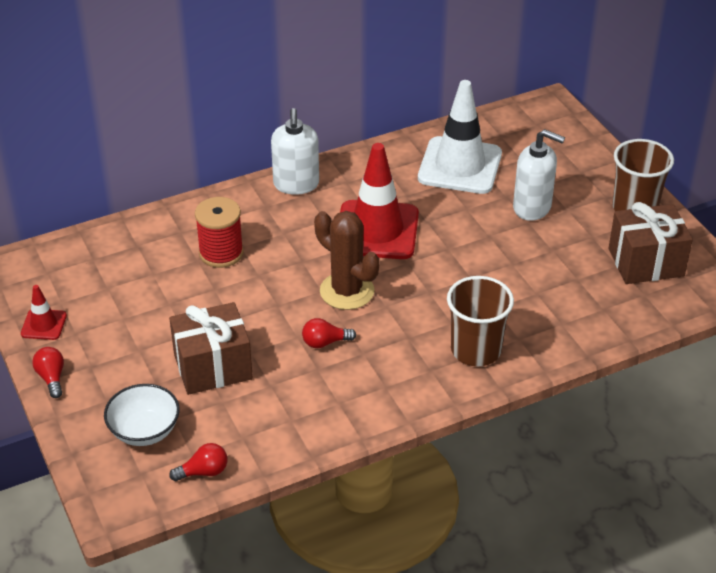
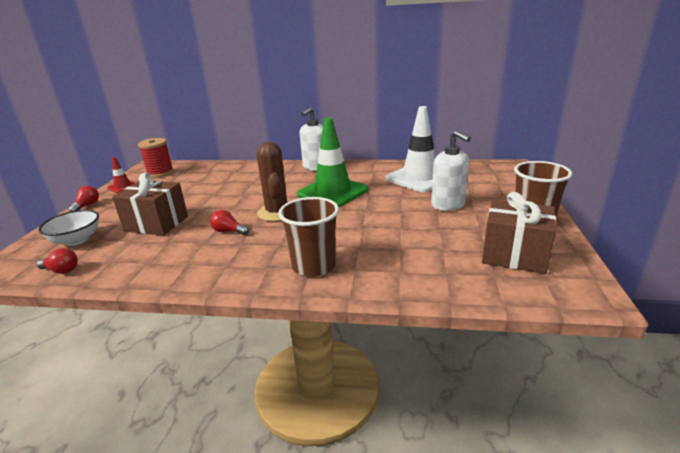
camera: 35 degrees right, 15 degrees down
red spool [195,197,244,268] -> red spool moved to [138,138,174,178]
red traffic cone [340,143,419,259] -> green traffic cone [297,118,368,207]

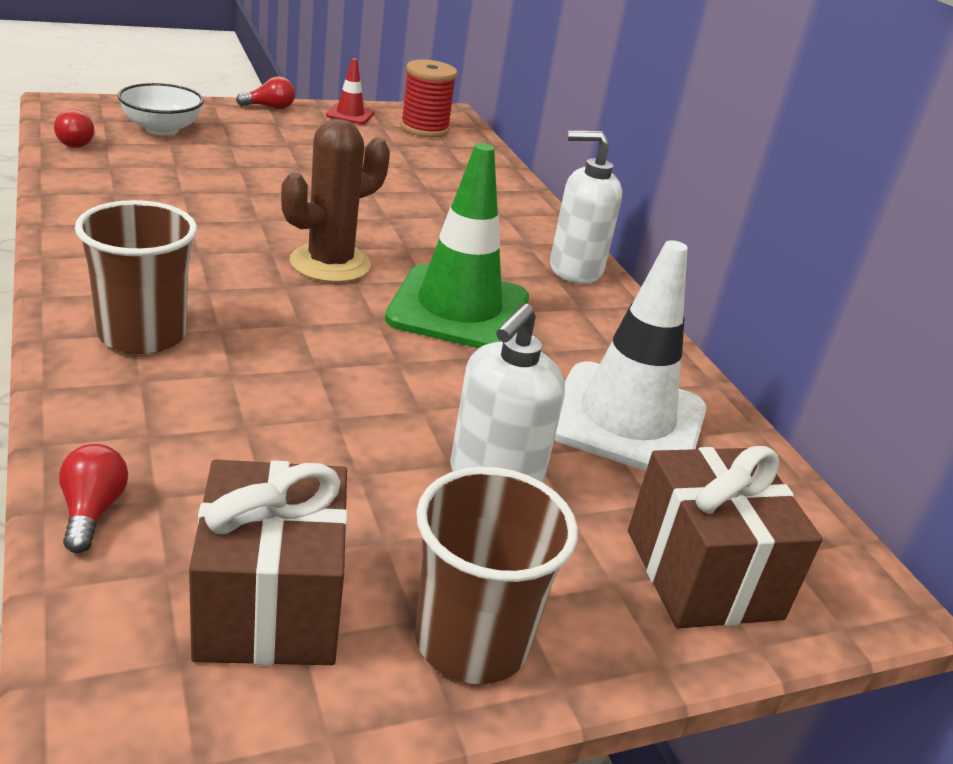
camera: 55 degrees right, 5 degrees up
brown gift [112,173,188,235] -> brown gift moved to [628,446,823,629]
red light bulb [210,210,249,235] -> red light bulb moved to [59,444,128,553]

